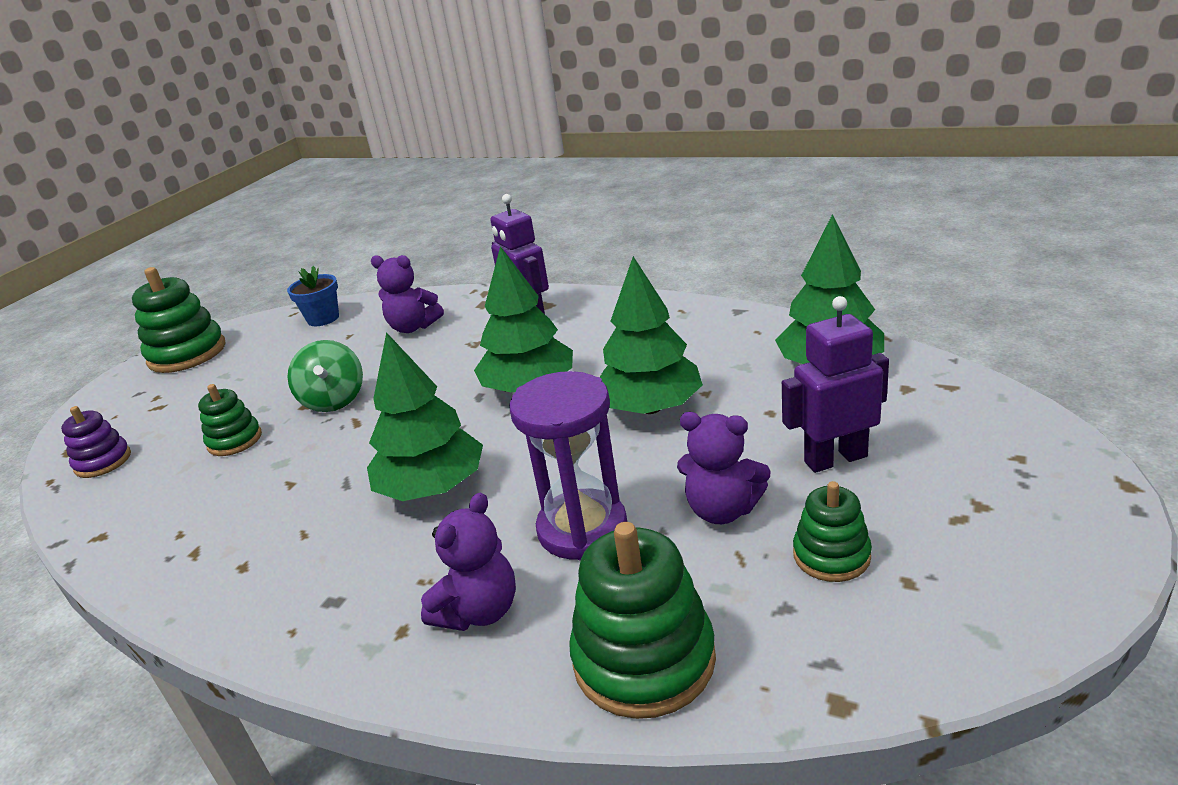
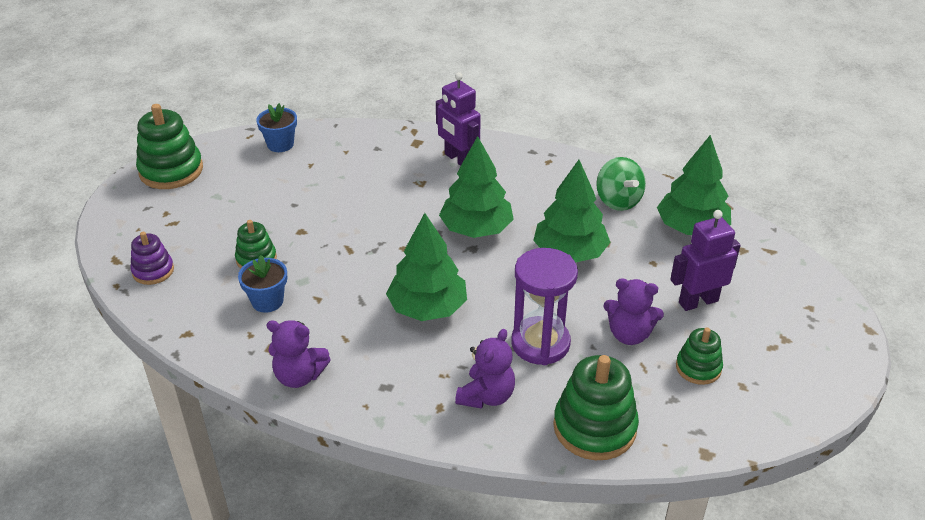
camera: 10 degrees left, 10 degrees up
green spinning top [287,340,363,412] -> green spinning top moved to [596,157,646,211]
purple teddy bear [371,255,444,333] -> purple teddy bear moved to [267,320,331,388]
none -> blue flower pot [238,255,287,313]

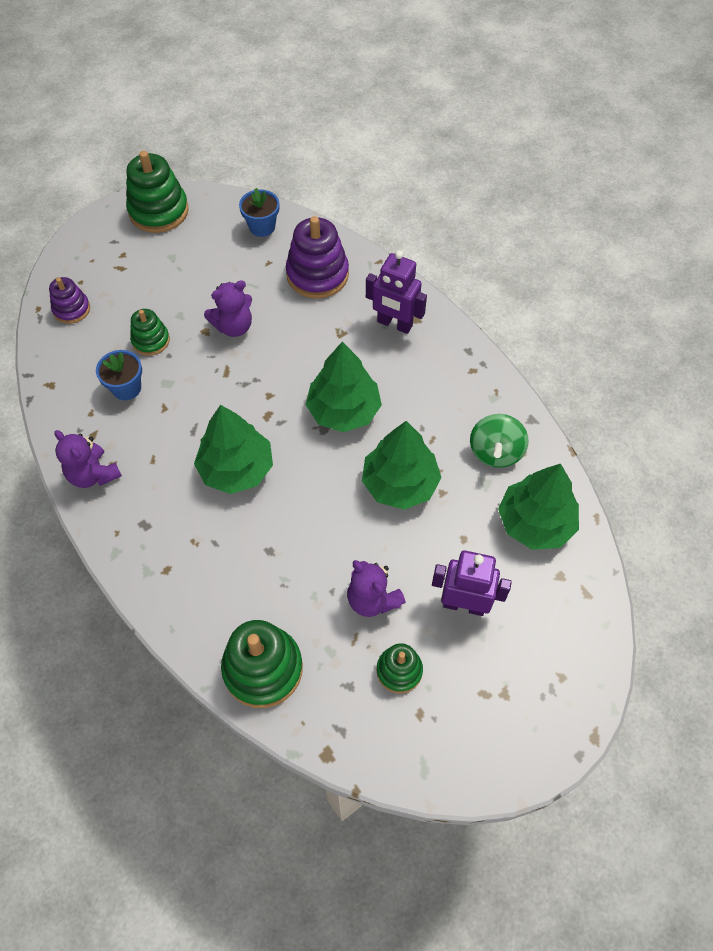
camera: 35 degrees right, 20 degrees up
purple robot [436,72,481,166] -> purple robot turned 60 degrees counterclockwise [366,250,427,334]
purple teddy bear [455,329,515,409] -> purple teddy bear moved to [204,280,252,337]
purple hourglass [512,248,578,365] -> none
none -> purple stacking toy [286,216,349,299]

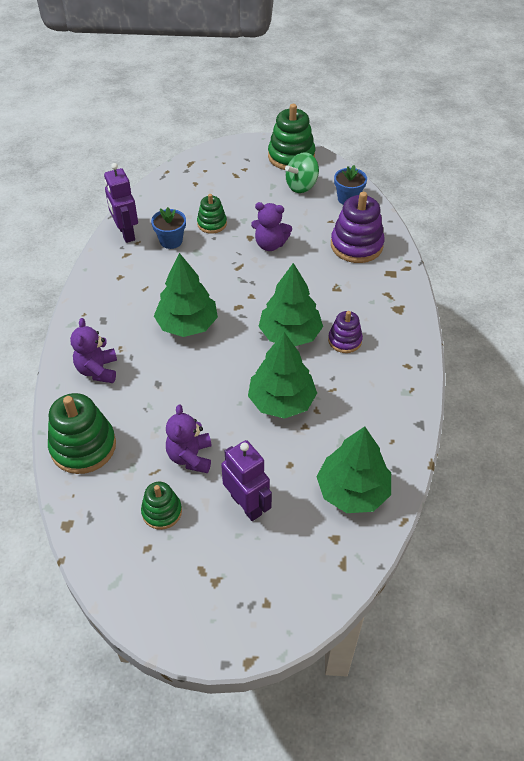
camera: 40 degrees right, 10 degrees down
purple stacking toy [49,277,90,324] -> purple stacking toy moved to [328,311,363,353]
purple teddy bear [54,430,122,488] -> purple teddy bear moved to [70,318,117,383]
purple robot [366,250,427,334] -> purple robot moved to [104,163,138,243]
green spinning top [470,414,529,468] -> green spinning top moved to [285,152,319,193]

